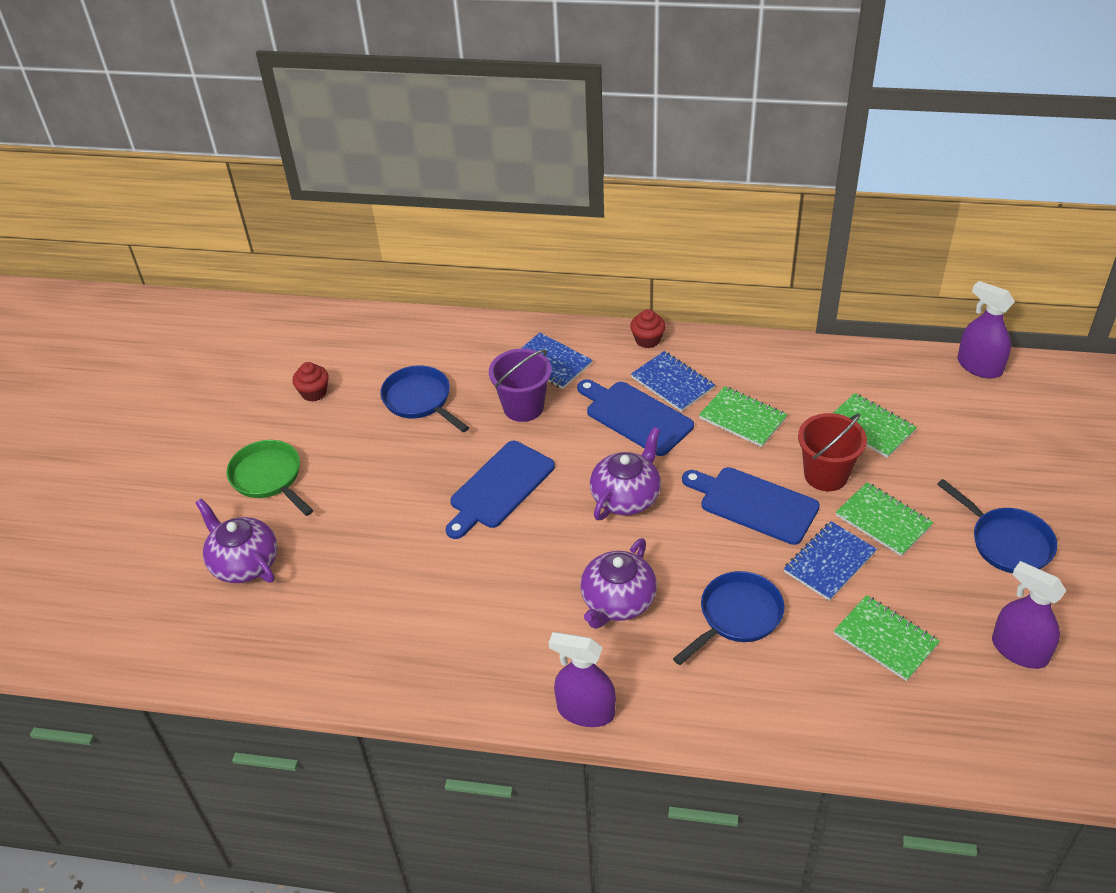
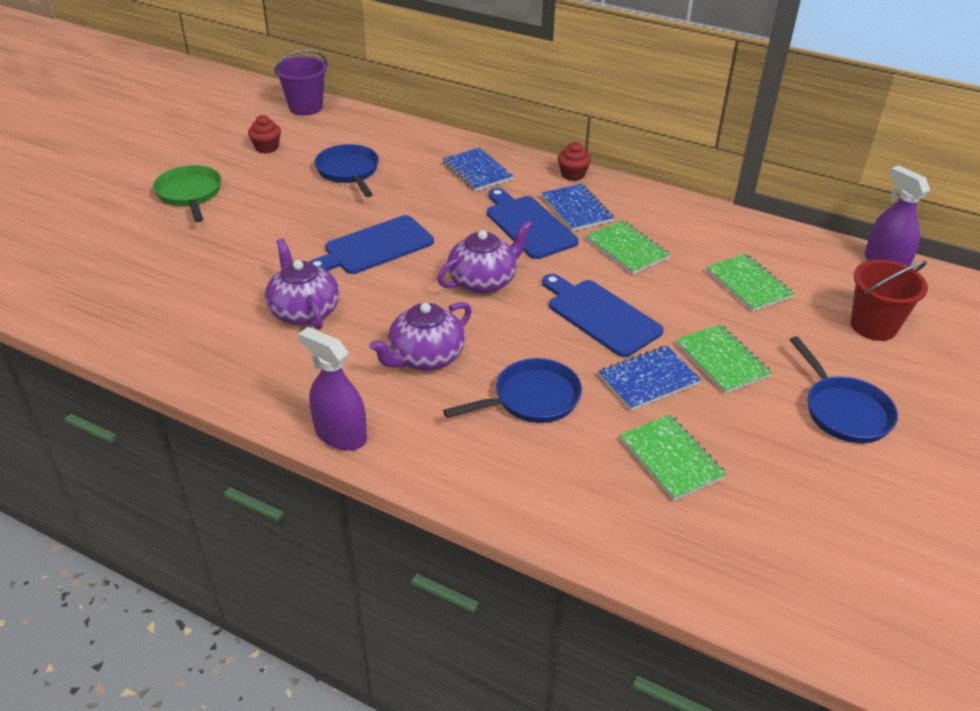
camera: 15 degrees right, 5 degrees down
purple teapot [196,498,278,583] -> purple teapot moved to [265,238,339,330]
purple bucket [489,348,552,422] -> purple bucket moved to [274,49,327,116]
red bucket [798,413,867,491] -> red bucket moved to [851,260,928,341]
purple spray bottle [992,561,1066,669] -> none

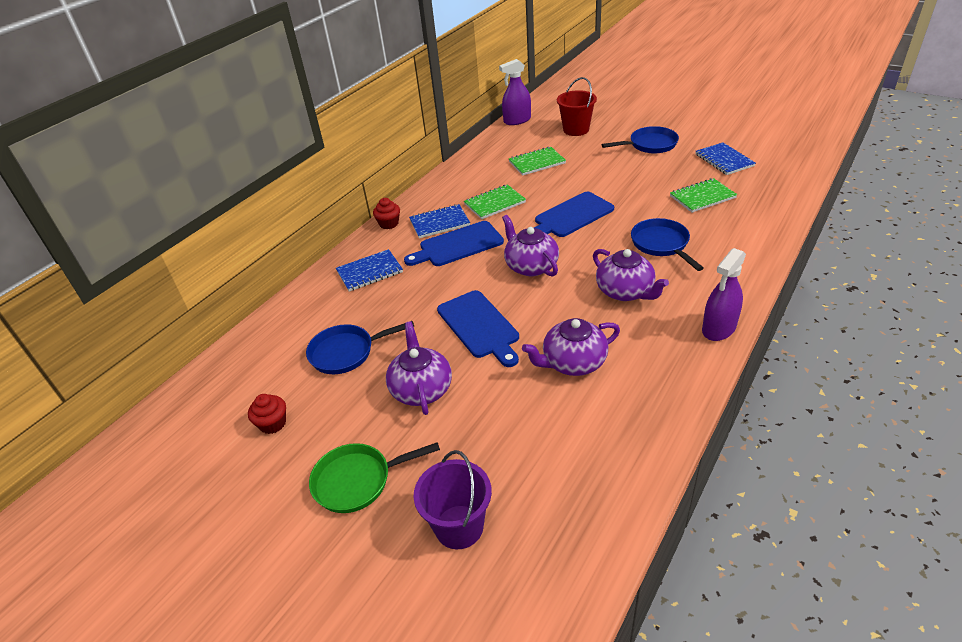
camera: 80 degrees left, 0 degrees up
purple bucket [274,49,327,116] -> purple bucket moved to [414,450,492,549]
blue notebook [598,346,702,411] -> blue notebook moved to [695,143,756,175]
green notebook [676,324,772,394] -> none
none -> purple teapot [386,322,452,415]

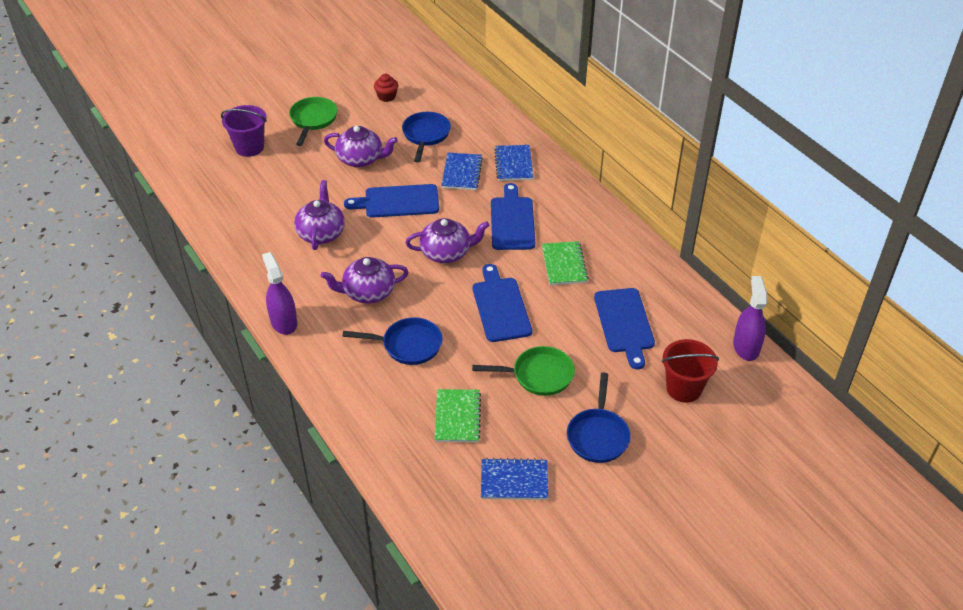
camera: 110 degrees right, 5 degrees up
red cupcake [373,198,400,229] -> none
blue notebook [409,204,470,238] -> blue notebook moved to [441,153,483,190]
green notebook [509,147,566,176] -> blue cutting board [594,288,655,369]
none -> green pan [472,346,575,396]

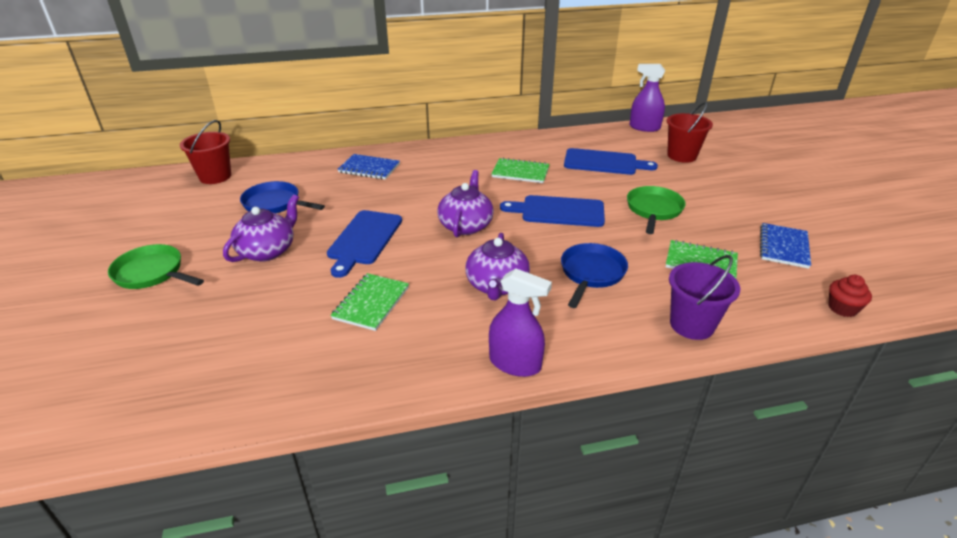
camera: 70 degrees left, 10 degrees down
purple bucket [221,105,267,157] -> purple bucket moved to [669,255,740,340]
purple spray bottle [262,252,297,335] -> purple spray bottle turned 150 degrees counterclockwise [489,268,552,377]
purple teapot [294,180,345,250] -> green notebook [330,273,409,331]
red cupcake [374,74,398,102] -> red cupcake moved to [828,275,872,317]
blue notebook [441,153,483,190] -> none
blue cutting board [491,183,535,250] -> none
blue pan [567,373,631,463] -> none
none -> red bucket [180,120,231,184]

